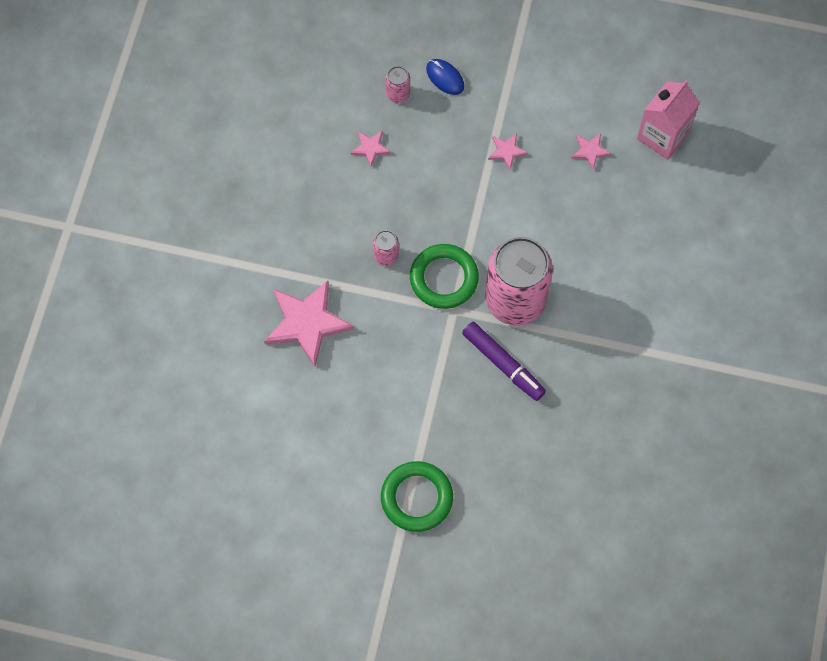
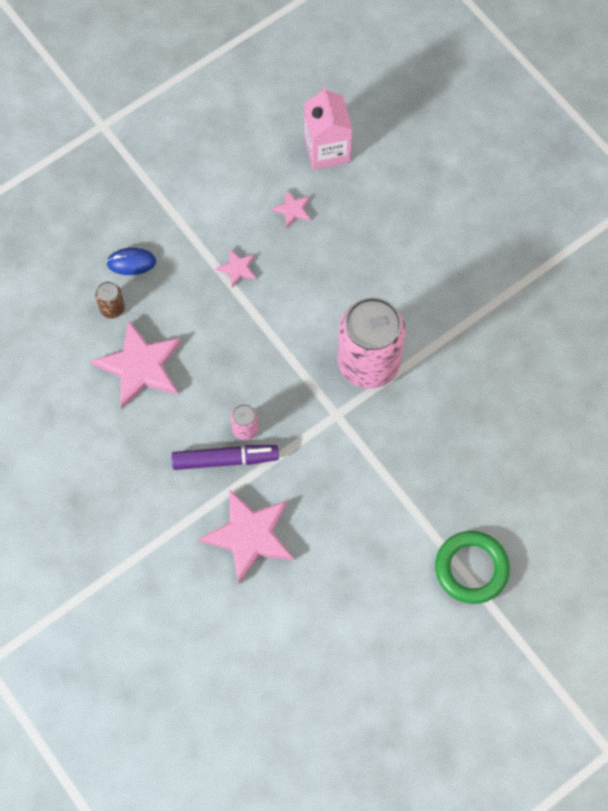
camera: 50 degrees left, 0 degrees up
pink star [351,131,391,167] -> pink star [91,320,182,408], size x2.16
pink can [386,66,410,103] -> brown can [95,281,125,319]
green ring [410,244,479,309] -> none
purple marker [462,322,546,401] -> purple marker moved to [172,445,279,470]

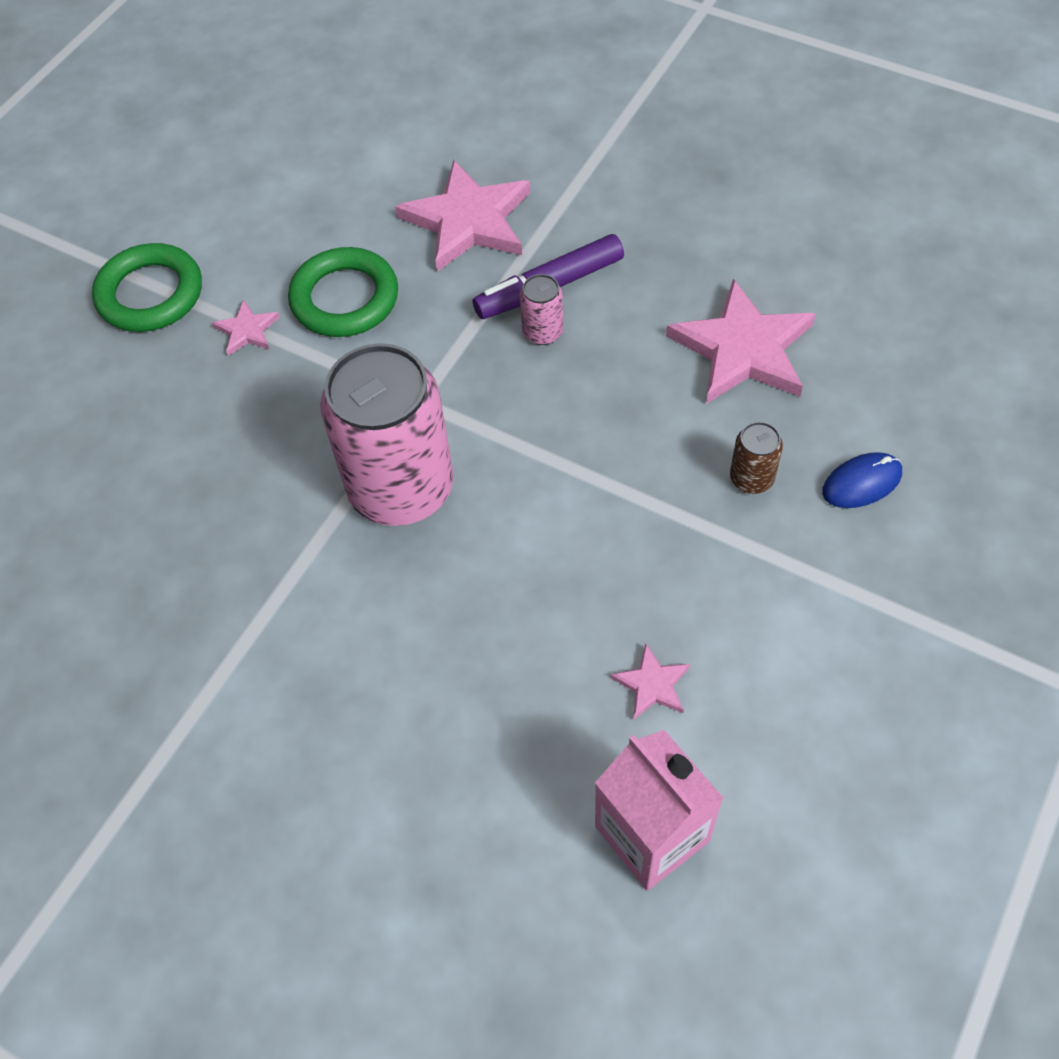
camera: 160 degrees right, 10 degrees down
brown can [95,281,125,319] -> brown can moved to [730,422,783,494]
pink star [216,249,256,288] -> pink star moved to [212,300,280,356]
none -> green ring [288,247,398,337]

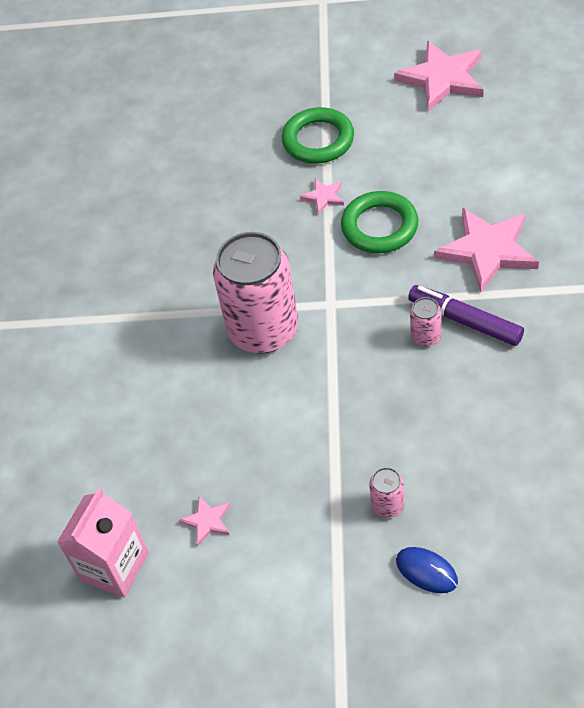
camera: 65 degrees right, 5 degrees down
pink star [666,279,816,404] -> pink star moved to [394,41,484,112]
brown can [730,422,783,494] -> pink can [369,467,405,518]

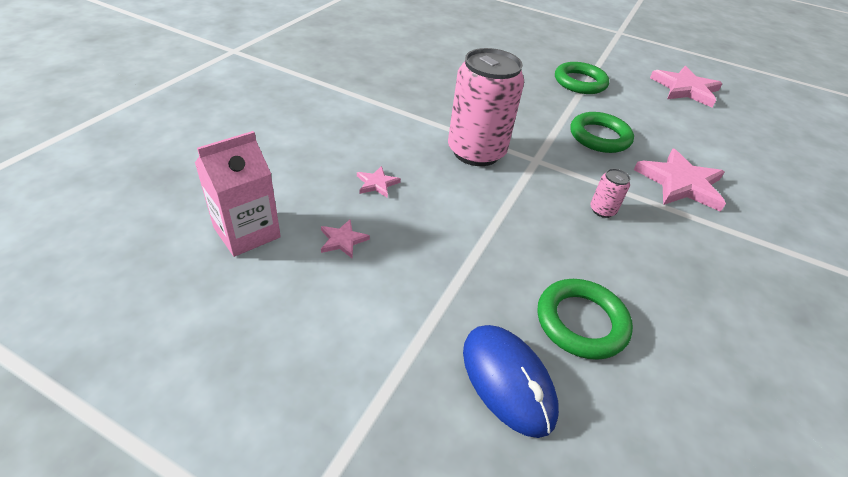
camera: 15 degrees right, 10 degrees down
pink star [300,178,344,214] -> pink star moved to [357,166,401,198]
pink can [369,467,405,518] -> none
blue mouse [396,547,458,593] -> blue mouse [463,325,559,438], size x1.70
purple marker [408,285,524,346] -> none
none -> green ring [538,279,633,360]

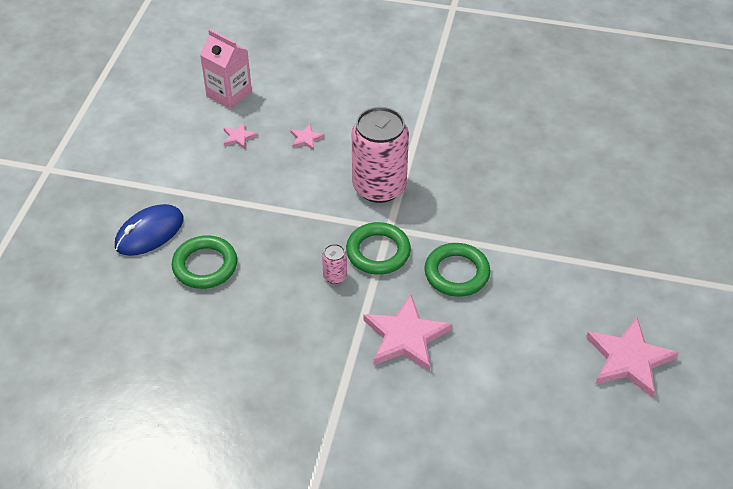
camera: 80 degrees right, 5 degrees up
green ring [555,62,609,94] -> green ring moved to [346,222,411,275]

